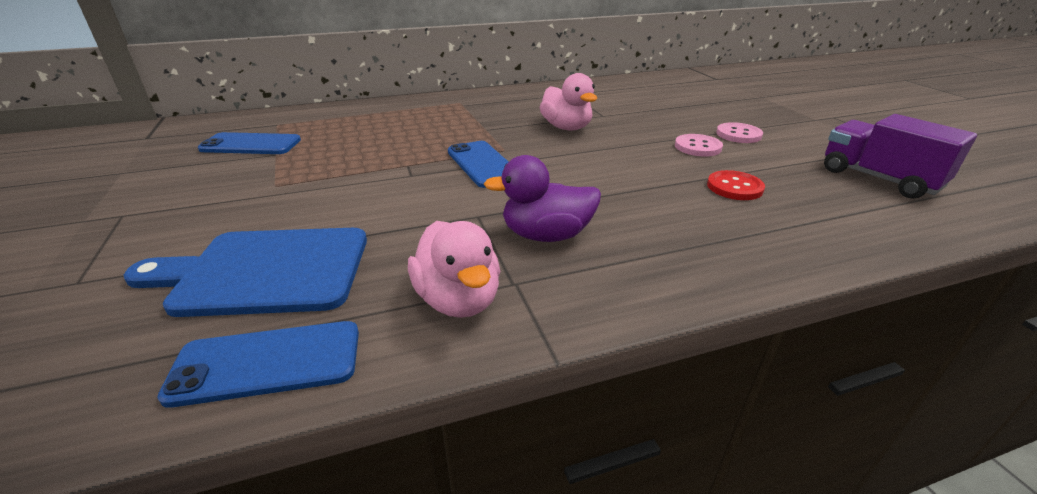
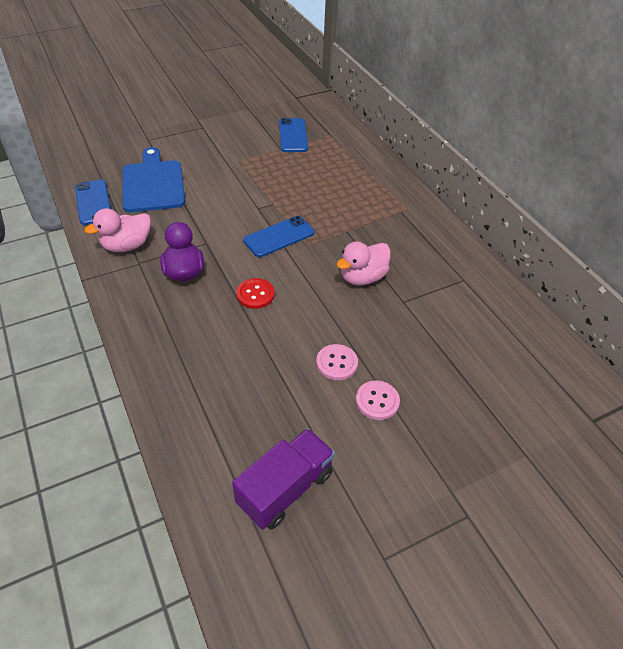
camera: 80 degrees right, 15 degrees up
red button [707,170,765,200] -> red button moved to [236,278,274,309]

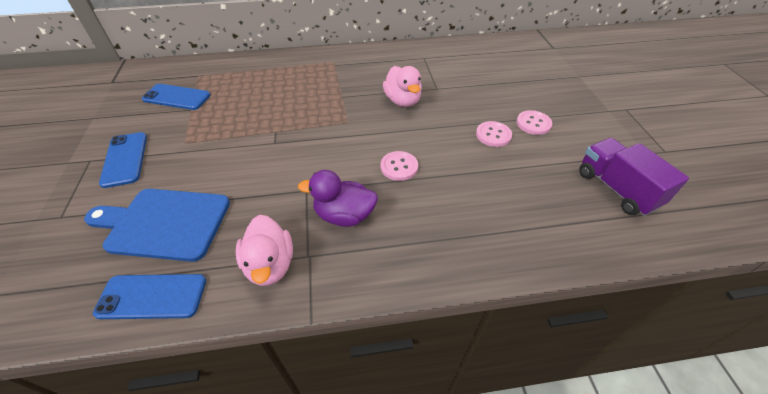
camera: 70 degrees left, 0 degrees up
red button [236,278,274,309] -> pink button [381,151,418,181]
blue phone [243,216,314,257] -> blue phone moved to [99,132,147,188]

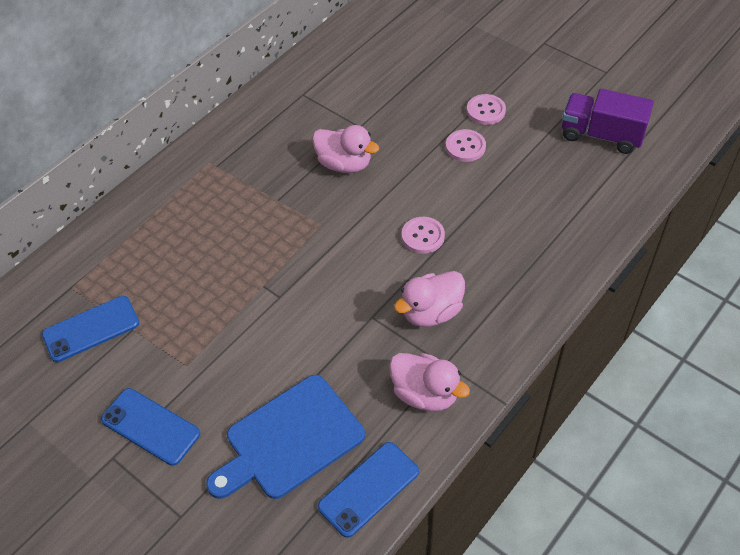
camera: 40 degrees left, 5 degrees up
purple duck [298,170,378,227] -> pink duck [394,271,465,327]

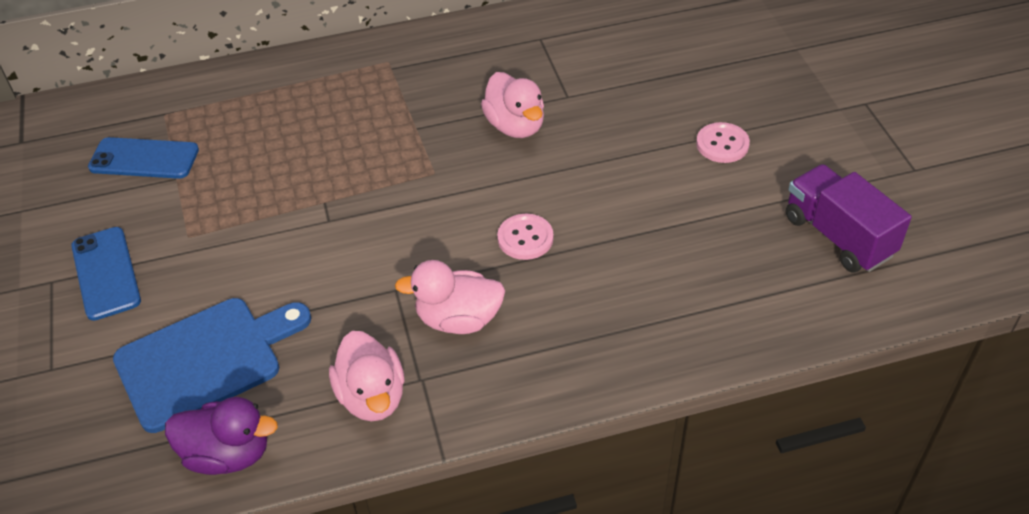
camera: 35 degrees right, 5 degrees down
blue cutting board [206,375,365,499] -> blue cutting board turned 150 degrees clockwise [113,298,311,433]
blue phone [318,442,419,538] -> purple duck [165,397,278,475]
pink button [446,129,486,162] -> none

